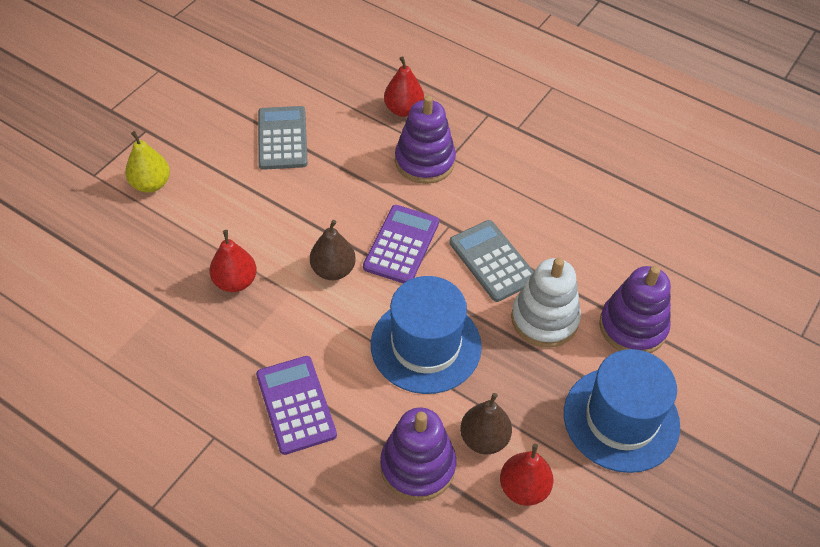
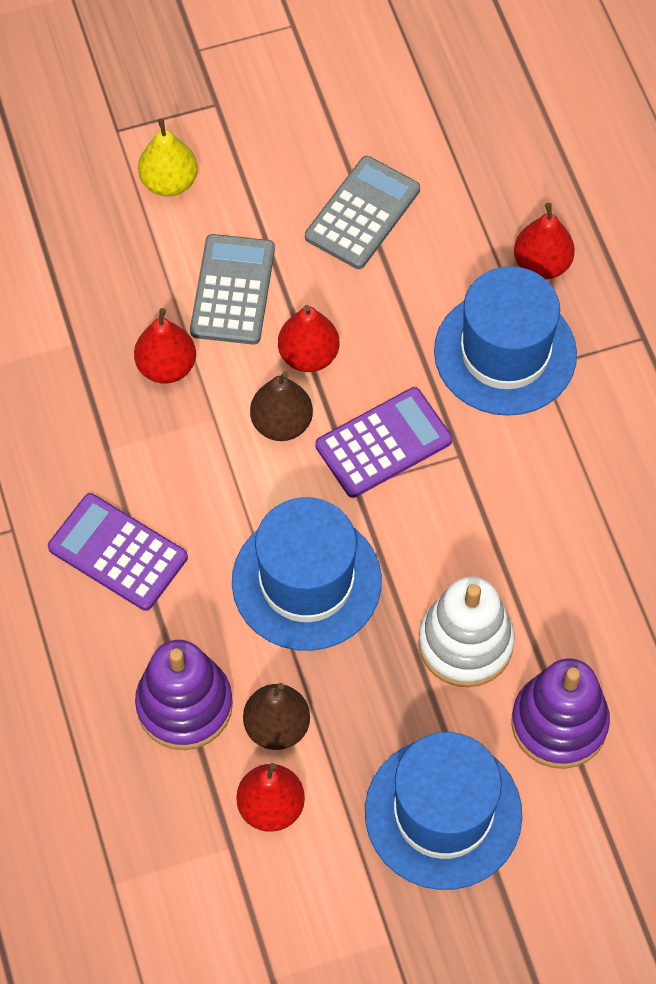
camera: 40 degrees right, 10 degrees up
purple calculator [256,356,337,455] -> purple calculator turned 75 degrees counterclockwise [48,493,188,611]
purple stacking toy [395,95,456,184] -> blue hat [434,266,577,416]
grey calculator [449,220,534,302] -> grey calculator moved to [190,234,275,345]
none -> red pear [278,305,339,372]

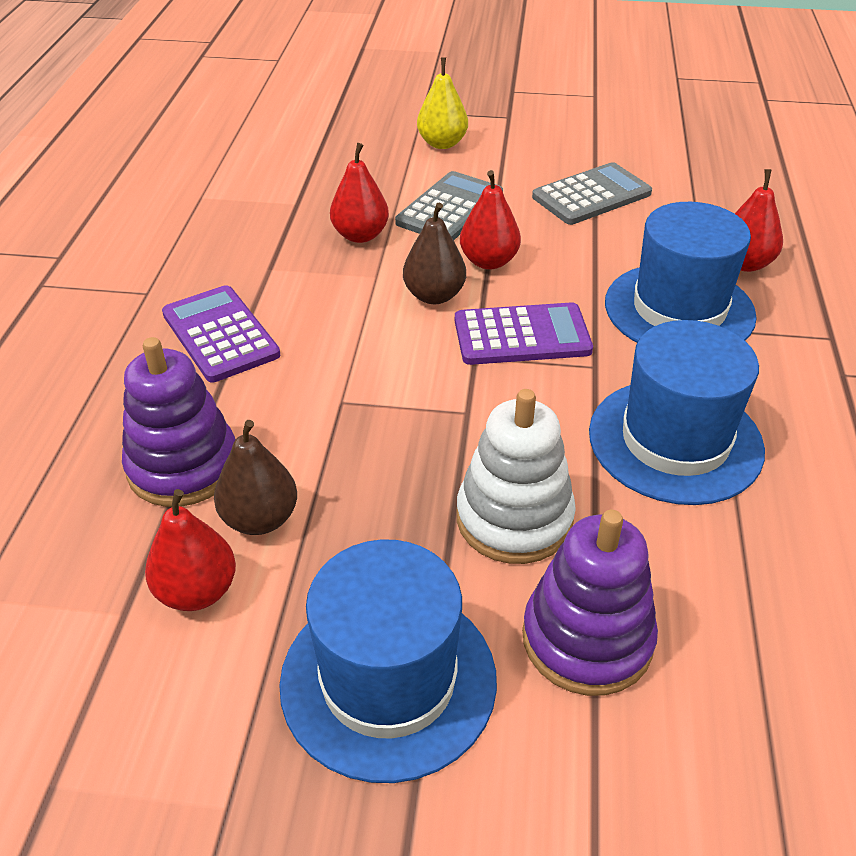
camera: 25 degrees right, 20 degrees down
blue hat [232,497,382,651] -> blue hat moved to [589,320,765,505]

